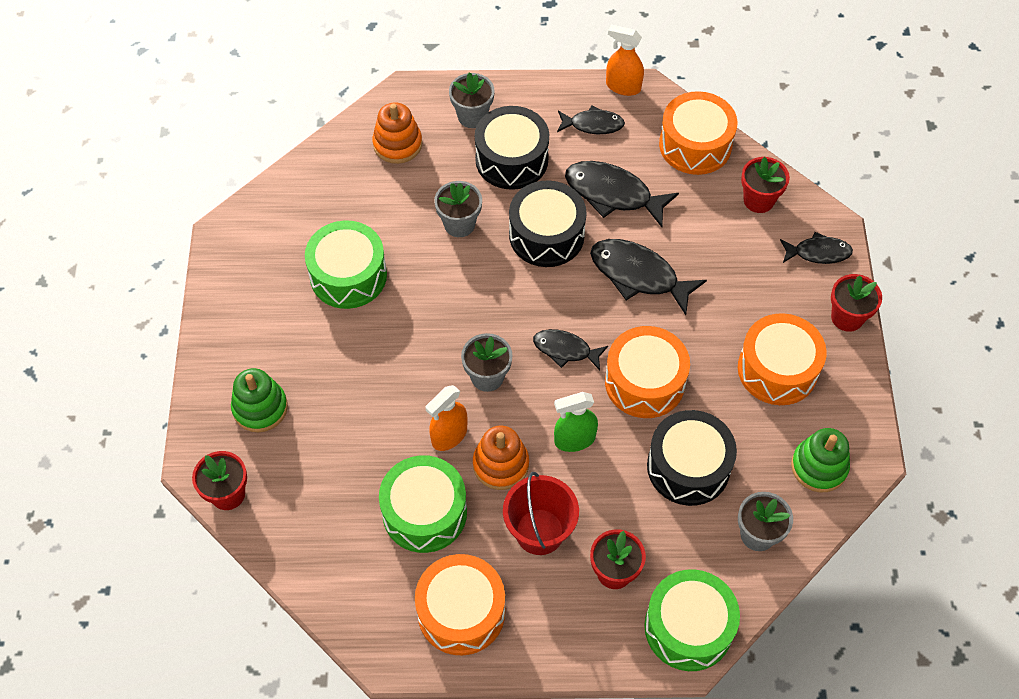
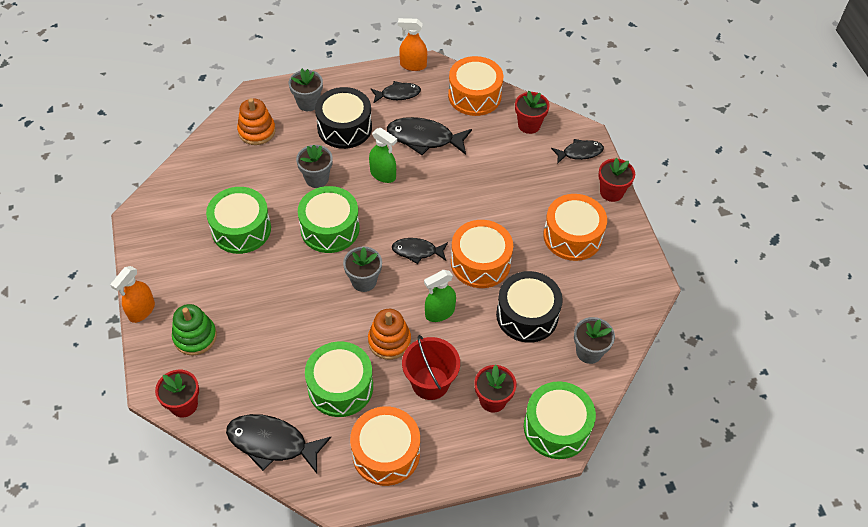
camera: 15 degrees left, 5 degrees down
orange spray bottle [425,385,467,451] -> orange spray bottle moved to [110,266,155,323]
black drum [509,181,587,267] -> green spray bottle [369,128,397,183]
black fish [590,239,707,315] -> black fish moved to [226,414,331,473]
green stacking toy [791,428,850,492] -> none
none -> green drum [298,186,360,253]

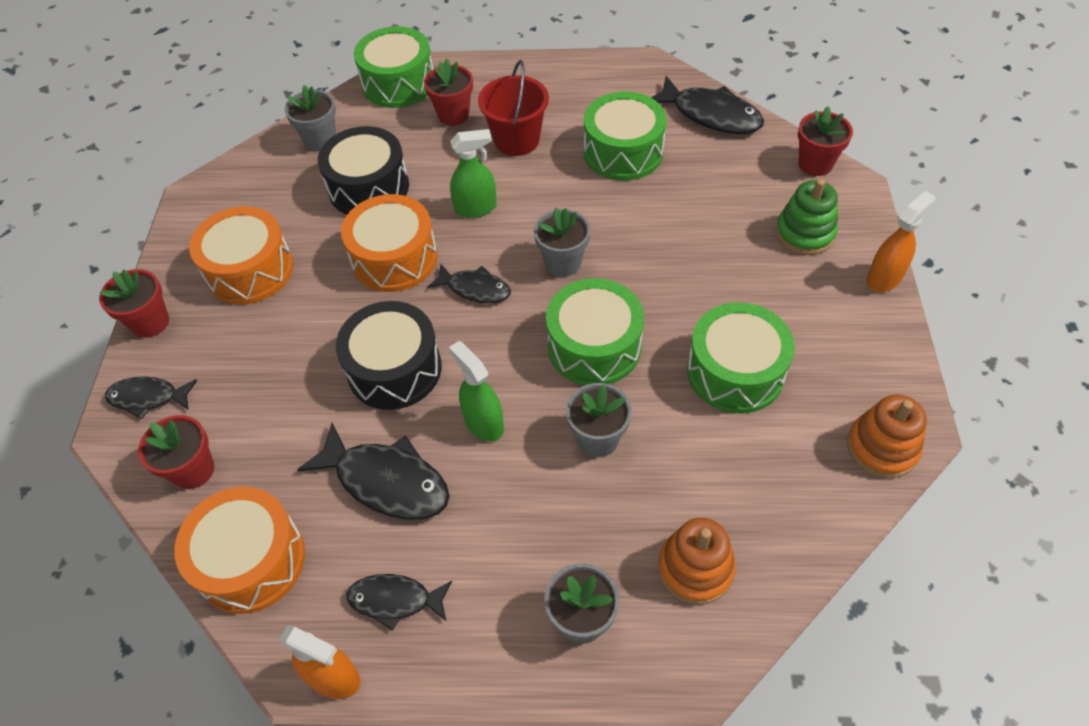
camera: 160 degrees left, 0 degrees up
black drum [315,87,372,149] -> black drum moved to [336,301,442,410]
orange drum [350,406,420,486] -> none
orange stacking toy [368,309,411,360] -> orange stacking toy moved to [847,394,927,478]

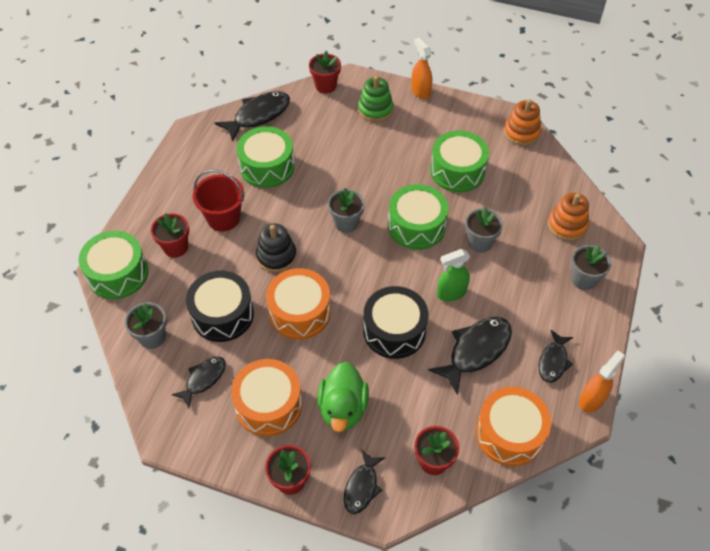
camera: 75 degrees left, 0 degrees up
black fish [427,263,511,303] -> black fish moved to [171,357,226,408]
green spray bottle [450,129,497,218] -> black stacking toy [256,223,297,273]
none -> green duck [317,362,369,432]

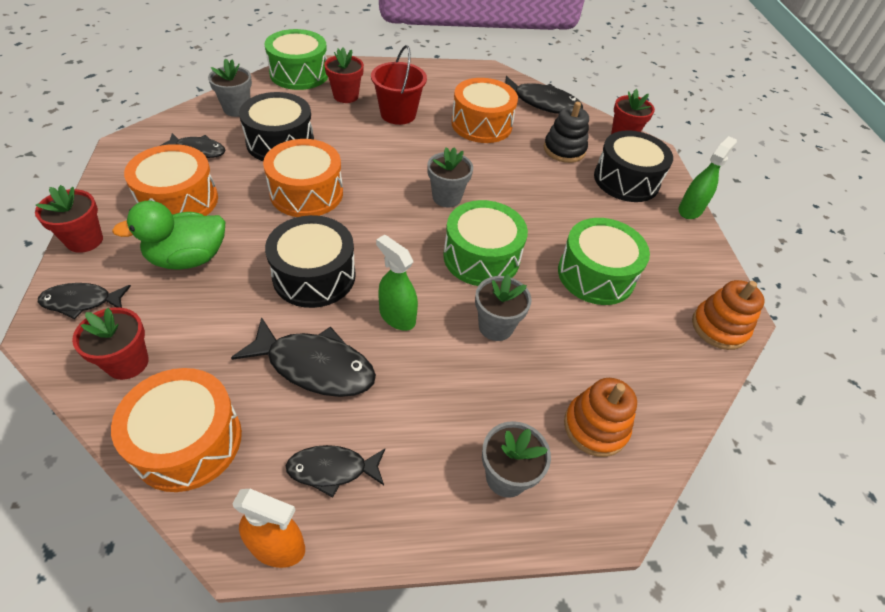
camera: 60 degrees right, 5 degrees down
green drum [237,126,295,188] -> orange drum [451,78,518,143]
black stacking toy [256,223,297,273] -> black stacking toy moved to [544,102,589,163]
green stacking toy [358,76,393,122] -> black drum [594,131,673,202]
orange spray bottle [411,38,432,99] -> green spray bottle [678,136,737,219]

